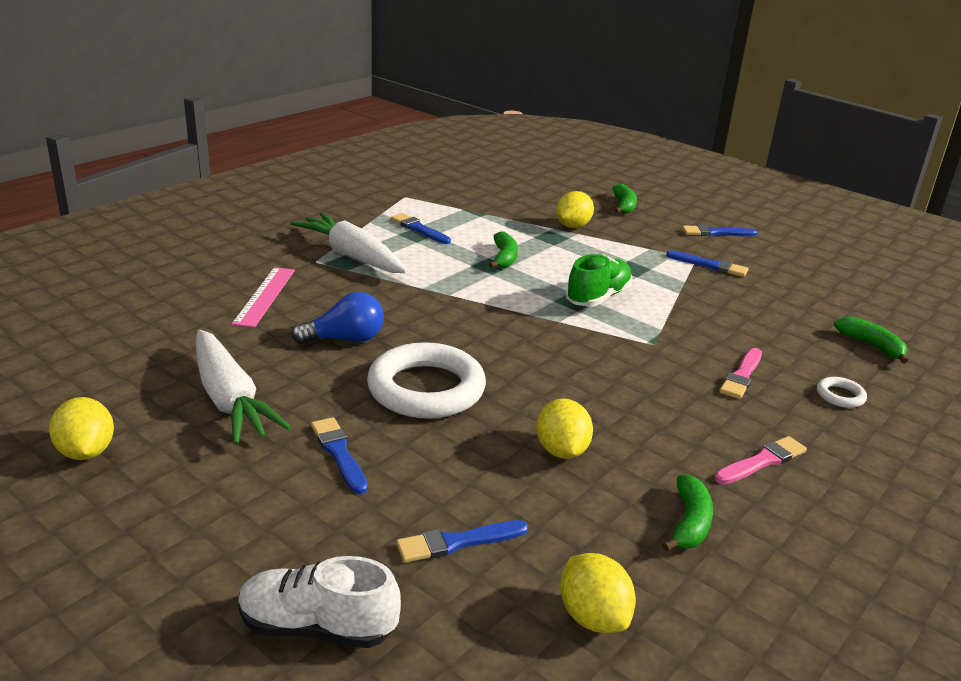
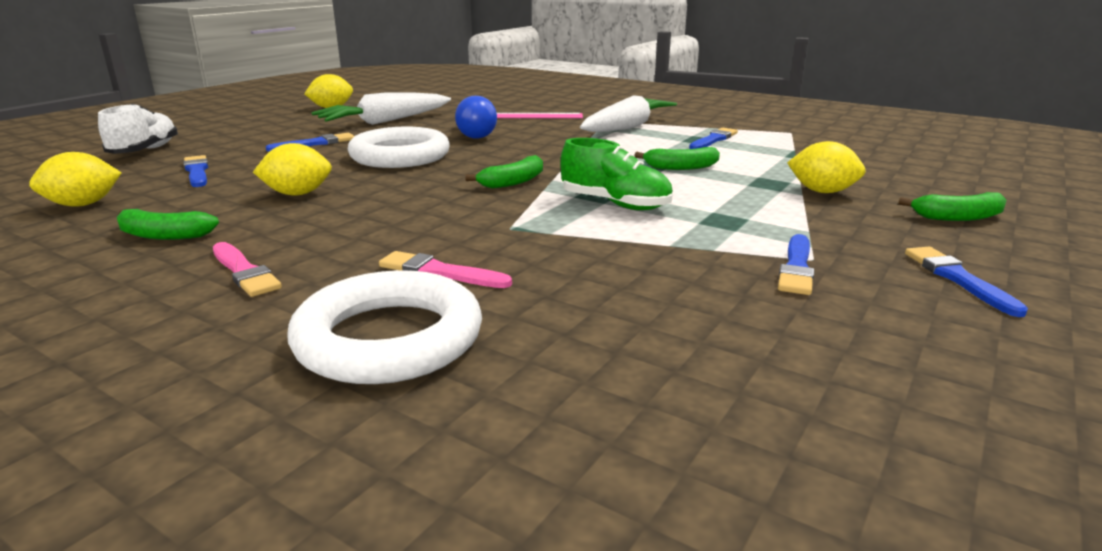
camera: 85 degrees right, 5 degrees down
white ring [817,377,867,408] -> white ring [287,270,482,384], size x2.36
green banana [834,317,908,364] -> green banana moved to [465,155,543,189]

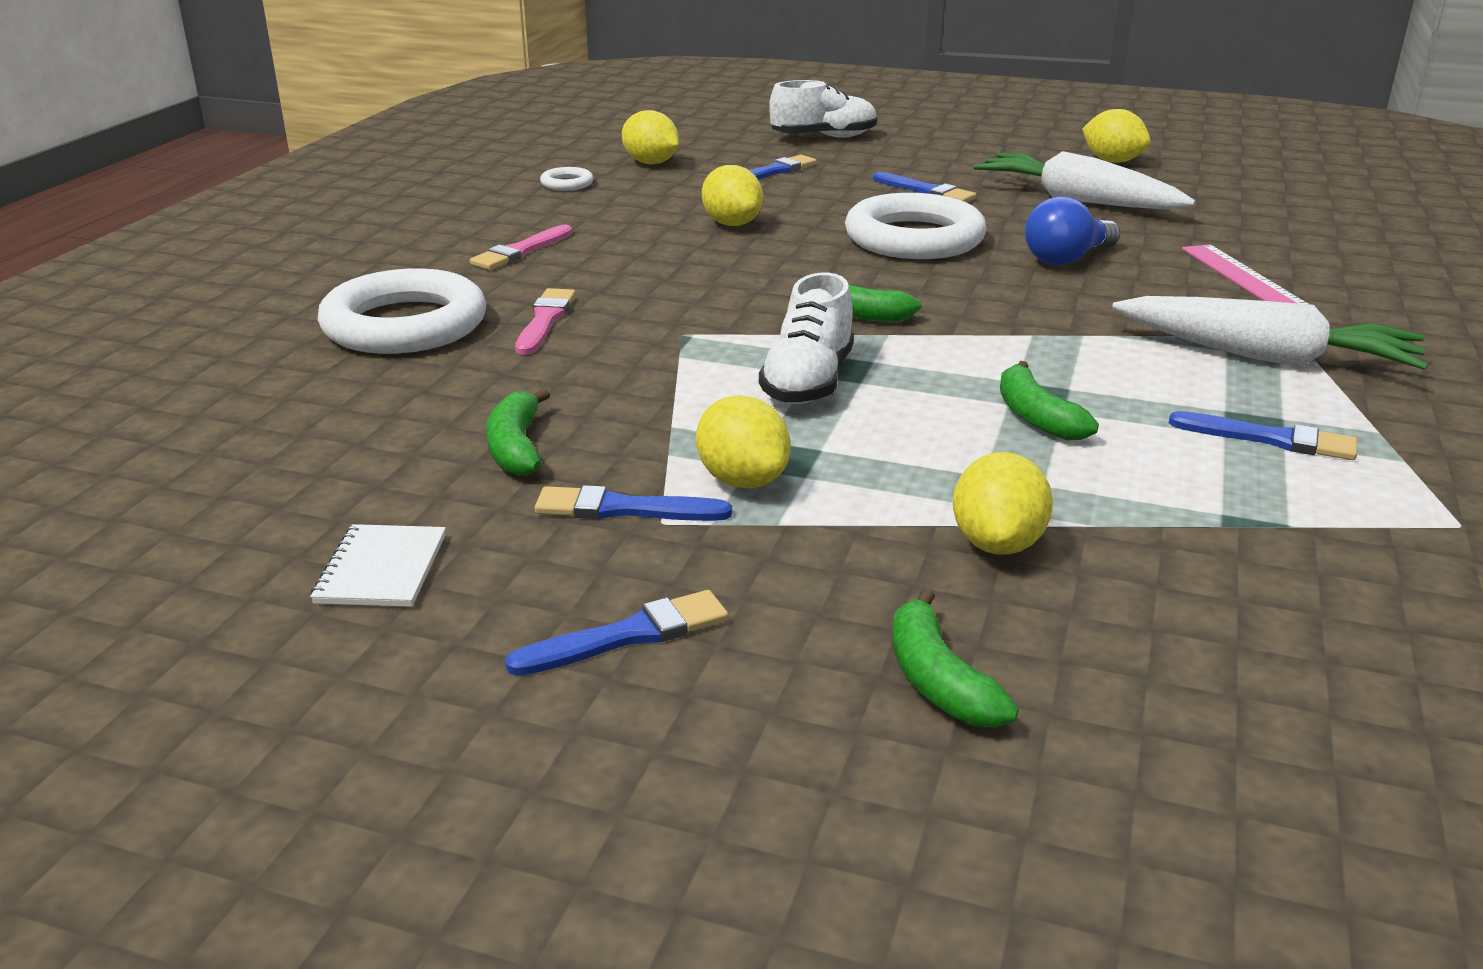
camera: 75 degrees right, 5 degrees up
green banana [117,209,219,240] -> green banana moved to [486,388,550,476]
green shoe [560,138,673,210] -> white shoe [759,273,854,404]
none -> white notebook [310,524,446,607]
none -> white ring [540,167,593,191]
none -> yellow lemon [696,395,791,489]

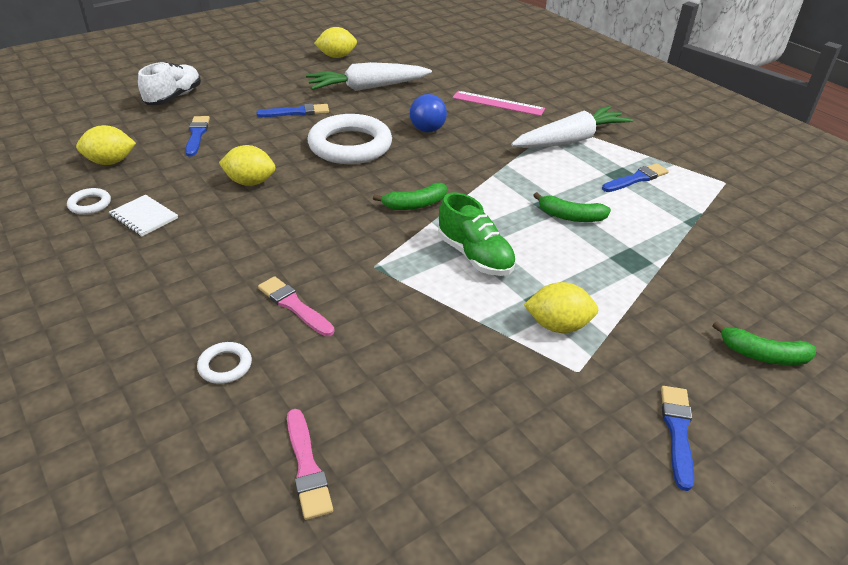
camera: 55 degrees left, 10 degrees up
white notebook [310,524,446,607] -> white notebook moved to [109,195,178,236]
white ring [317,268,486,354] -> white ring [197,342,252,384], size x0.42
pink brush [470,225,572,270] -> pink brush moved to [287,409,333,520]
green banana [486,388,550,476] -> none
blue brush [535,485,732,521] -> none
white shoe [759,273,854,404] -> green shoe [438,192,516,276]
yellow lemon [953,452,1053,555] -> none

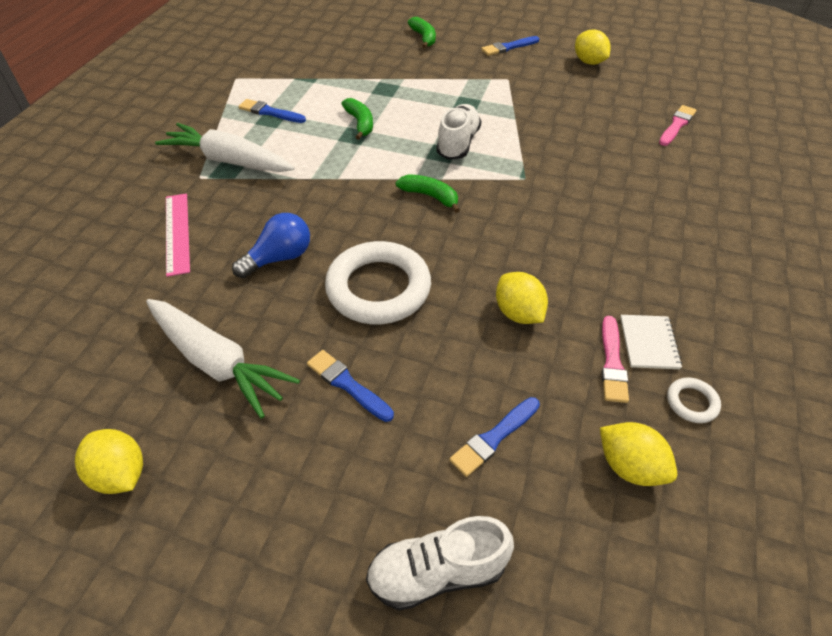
camera: 125 degrees left, 10 degrees up
white ring [197,342,252,384] -> none
pink brush [258,276,334,336] -> pink brush moved to [601,316,629,403]
green shoe [438,192,516,276] -> white shoe [436,104,481,160]
yellow lemon [524,282,598,333] -> yellow lemon moved to [575,29,611,65]

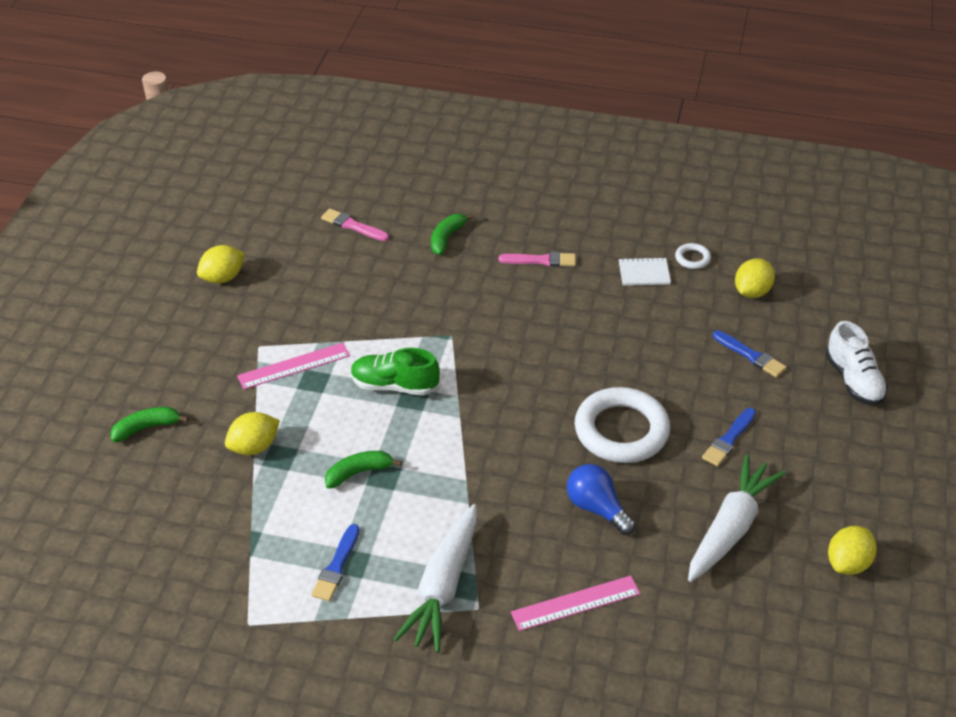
camera: 95 degrees left, 5 degrees down
green banana [396,175,460,213] -> green banana moved to [431,214,474,255]
white shoe [436,104,481,160] -> green shoe [351,348,440,396]
blue brush [481,36,539,56] -> none
yellow lemon [496,272,548,324] -> yellow lemon moved to [225,412,280,455]
pink brush [601,316,629,403] -> pink brush moved to [499,252,576,267]
none -> pink ruler [237,343,350,389]

